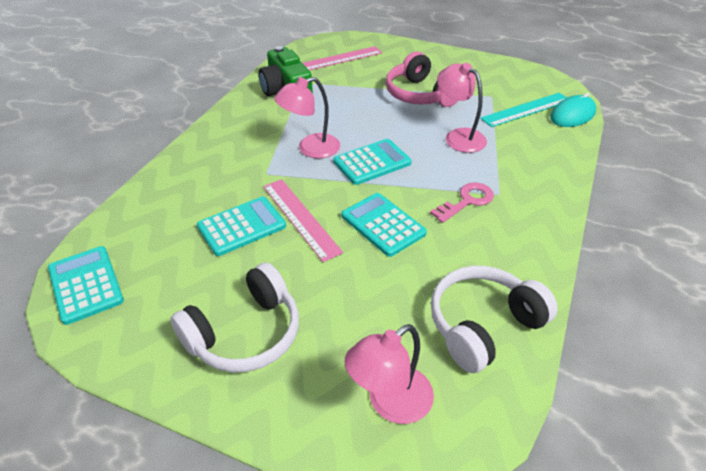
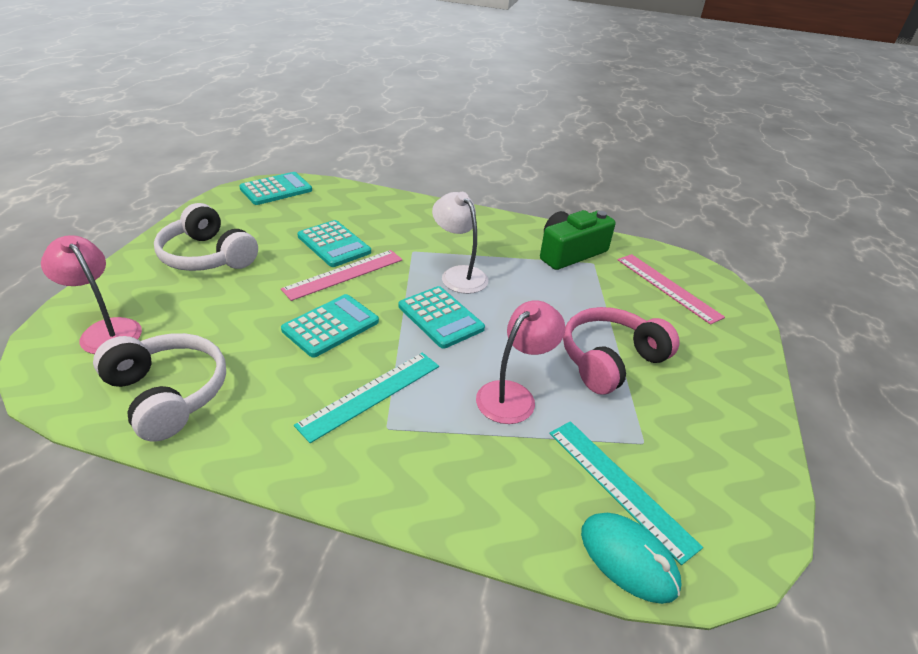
camera: 80 degrees right, 5 degrees down
pink lamp [274,77,340,158] -> white lamp [432,192,488,294]
pink key [430,182,494,223] -> turquoise ruler [294,353,439,443]

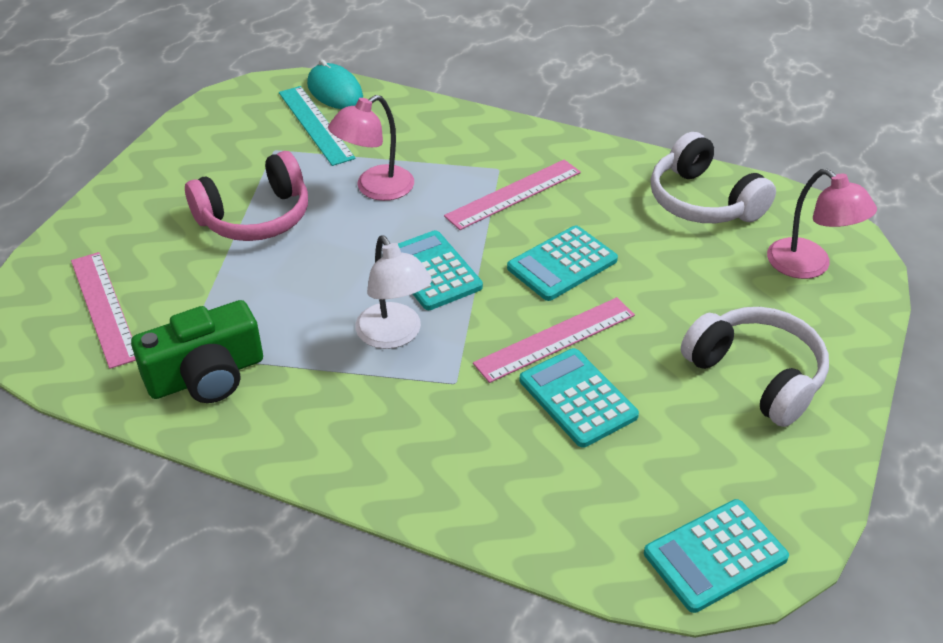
camera: 170 degrees left, 5 degrees up
turquoise ruler [294,353,439,443] -> pink ruler [444,160,581,230]

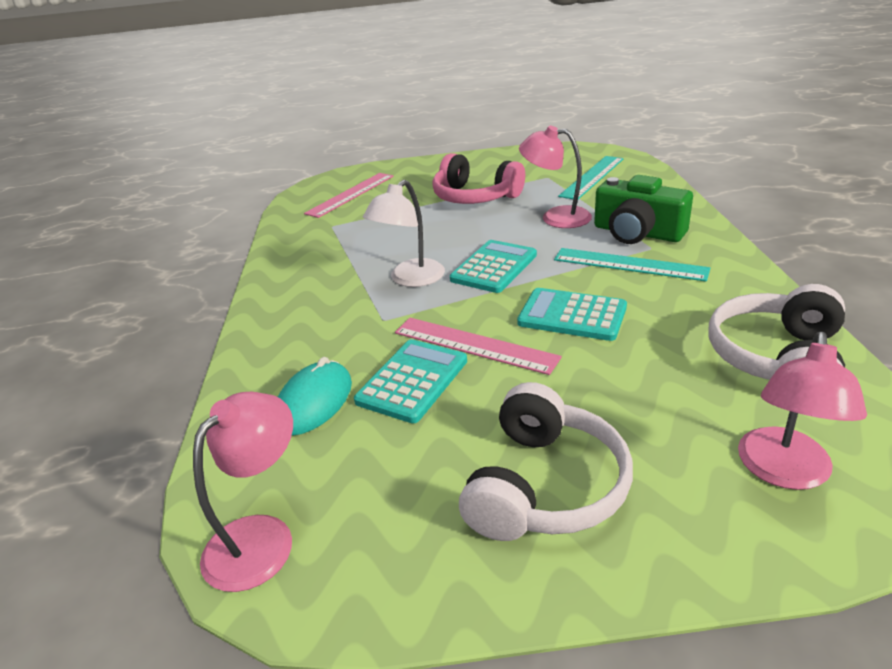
camera: 65 degrees right, 10 degrees down
green camera [131,300,263,403] -> green camera moved to [594,175,693,244]
turquoise mouse [307,59,363,109] -> turquoise mouse moved to [278,357,352,436]
pink ruler [444,160,581,230] -> turquoise ruler [554,248,710,282]
turquoise calculator [644,499,789,613] -> pink lamp [193,392,293,592]

